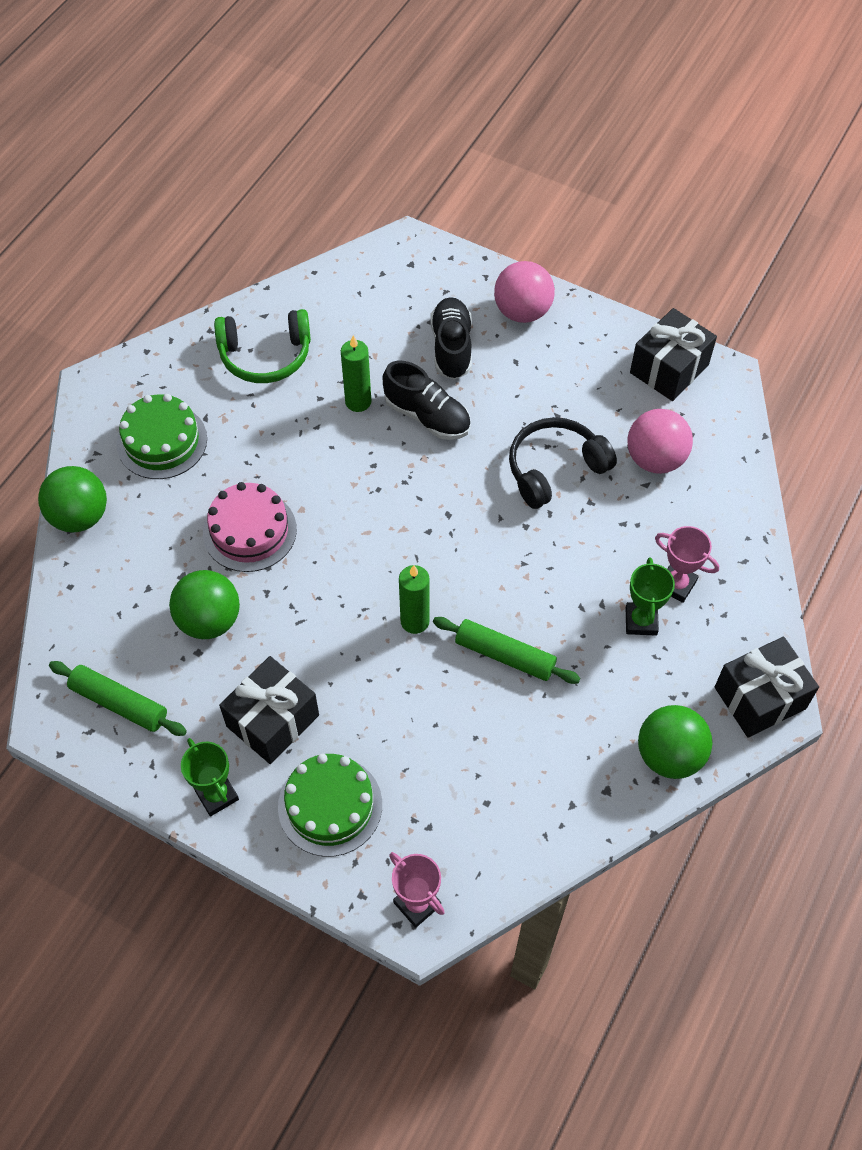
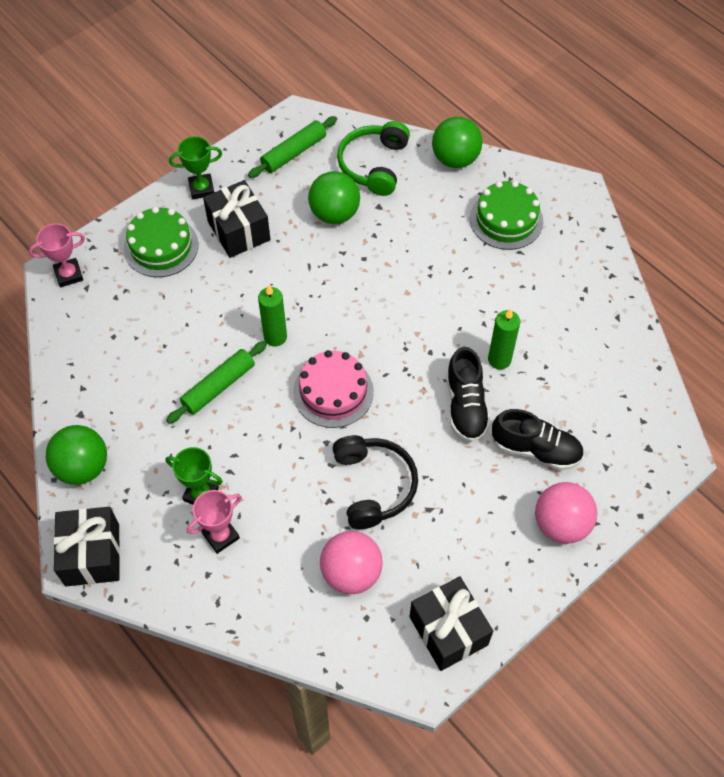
camera: 110 degrees right, 0 degrees up
pink cake [203,482,297,572] -> pink cake moved to [293,350,374,428]
green headphones [214,309,311,383] -> green headphones moved to [337,121,410,196]
black shoe [383,361,471,440] -> black shoe turned 60 degrees counterclockwise [446,347,491,442]

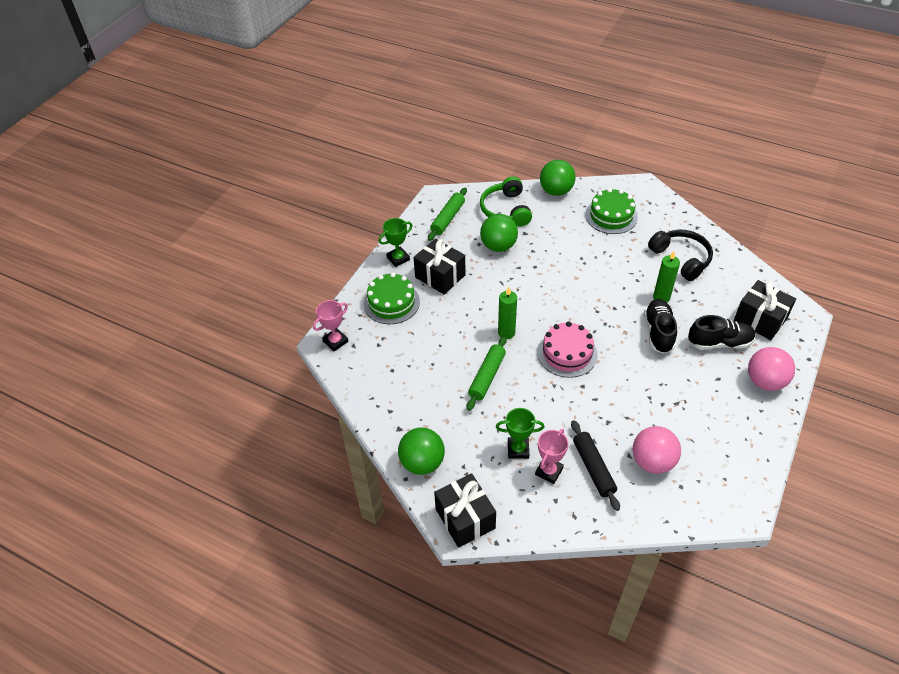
camera: 20 degrees left, 10 degrees down
black headphones [332,435,418,529] -> black headphones moved to [648,230,713,281]
black gift [410,576,493,671] -> black gift moved to [734,280,796,340]
black shoe [446,347,491,442] -> black shoe turned 150 degrees counterclockwise [644,299,677,354]
none -> black rolling pin [571,420,620,511]

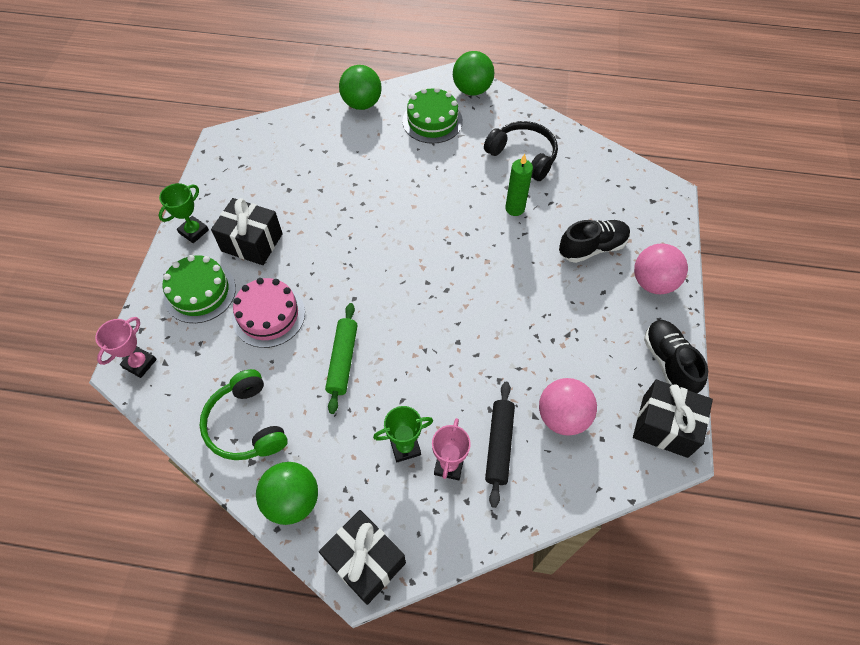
camera: 20 degrees left, 10 degrees up
green rolling pin [428,188,467,241] -> none
green headphones [480,176,532,227] -> green headphones moved to [199,369,288,460]
green ball [480,214,518,252] -> green ball moved to [453,51,494,96]
green candle [498,287,517,339] -> none
pink cake [538,322,597,378] -> pink cake moved to [232,278,305,348]
black rolling pin [571,420,620,511] -> black rolling pin turned 45 degrees clockwise [485,382,515,508]
black shoe [644,299,677,354] -> black shoe moved to [644,320,708,394]
black gift [734,280,796,340] -> black gift moved to [633,380,713,458]

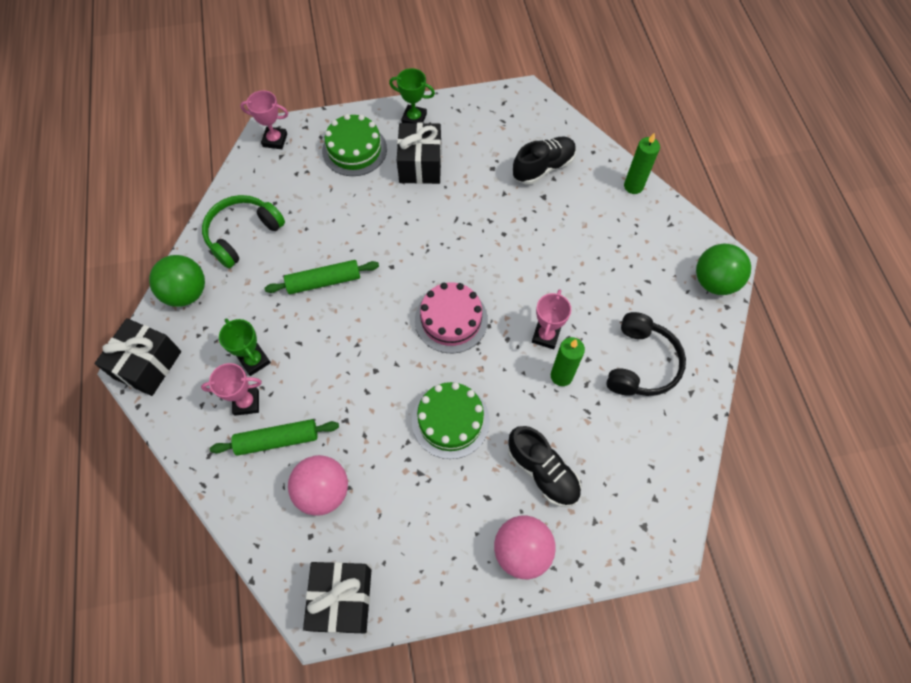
camera: 70 degrees right, 5 degrees up
pink cake [232,278,305,348] -> pink cake moved to [415,283,488,353]
green ball [339,65,382,110] -> green candle [624,132,660,194]
green cake [402,87,463,144] -> green cake moved to [412,382,490,459]
black rolling pin [485,382,515,508] -> green rolling pin [210,419,339,456]
black shoe [644,320,708,394] -> black shoe moved to [513,137,576,185]
none -> pink trophy [532,289,571,349]

